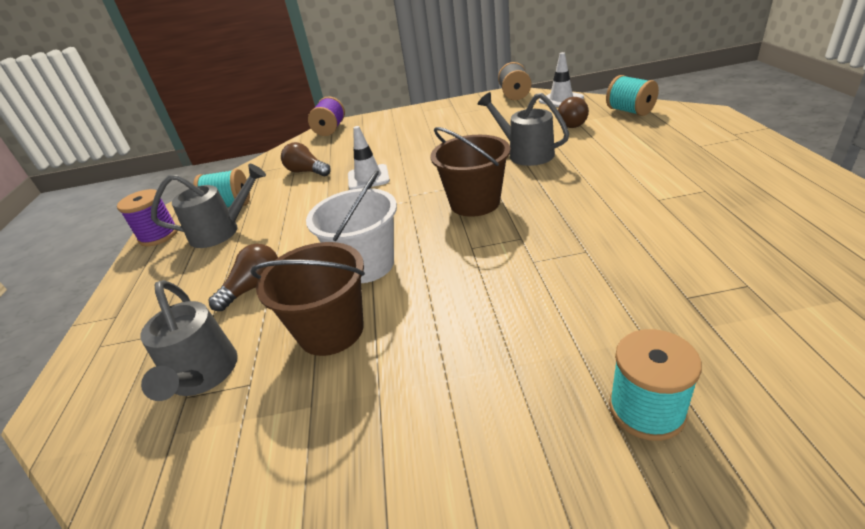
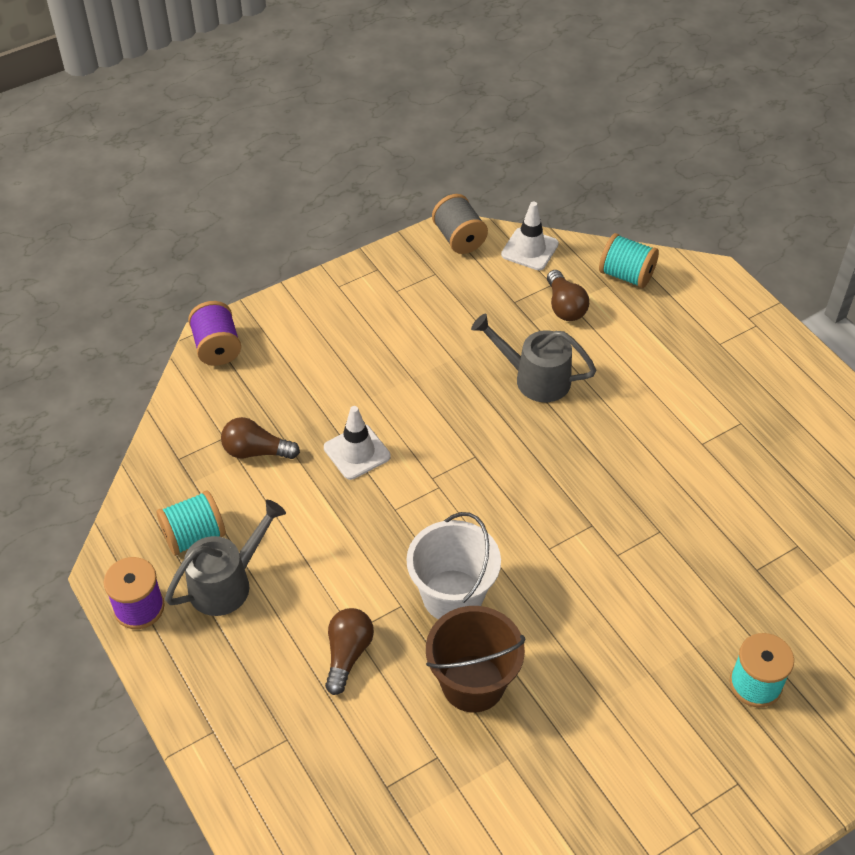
camera: 30 degrees left, 15 degrees up
grey watering can [140,280,238,401] -> none
brown bucket [431,127,511,217] -> none

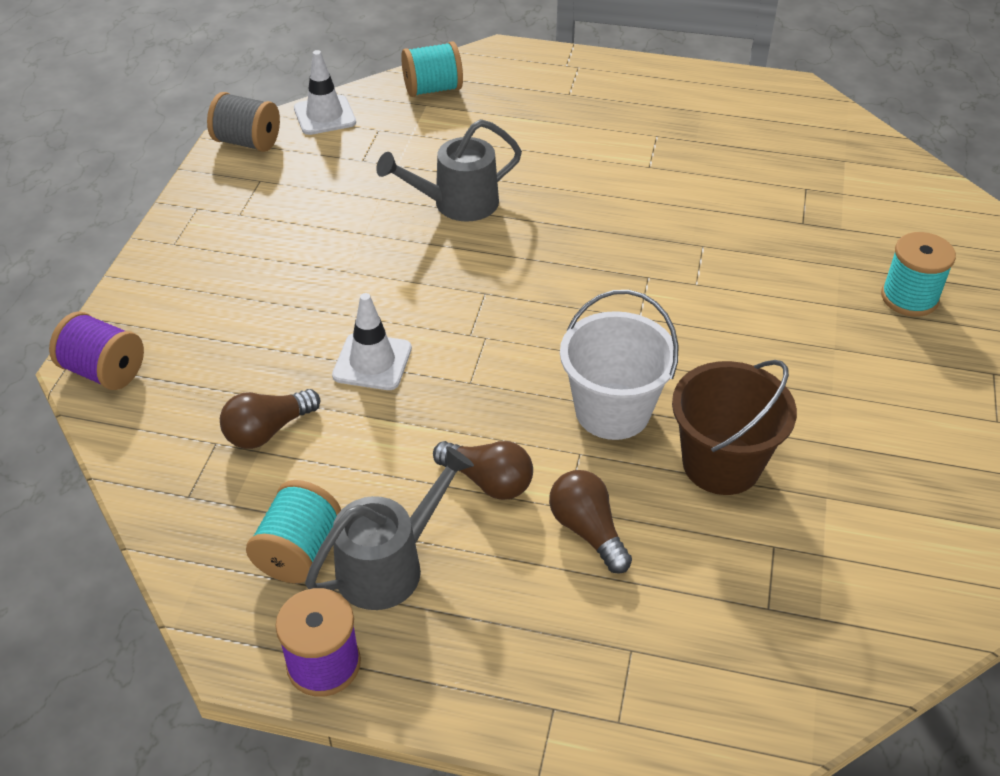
camera: 45 degrees left, 5 degrees down
grey watering can [165,500,286,616] -> grey watering can turned 45 degrees clockwise [305,446,474,610]
brown light bulb [547,270,589,321] -> brown light bulb moved to [433,441,533,500]

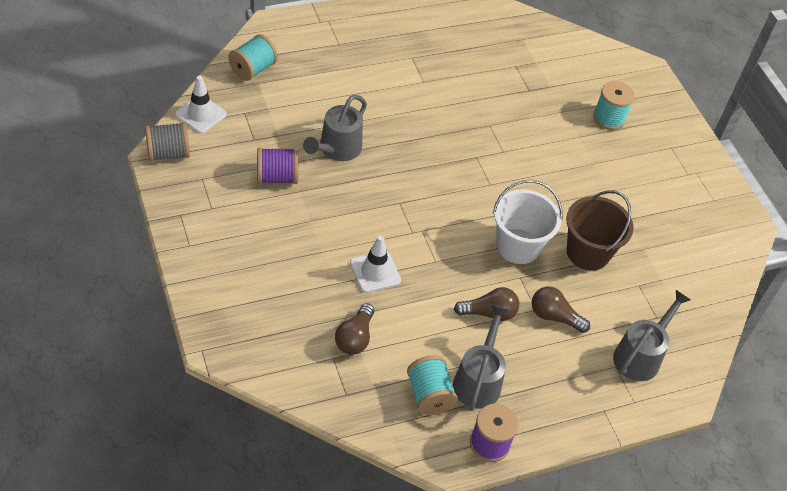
camera: 40 degrees left, 5 degrees up
purple spool [49,311,144,390] -> purple spool moved to [257,148,299,184]
none -> grey watering can [613,290,691,381]

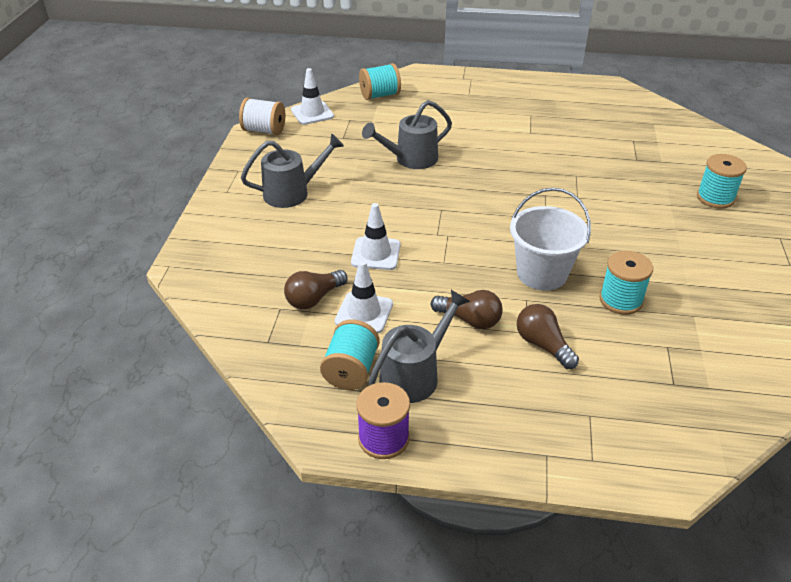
camera: 35 degrees right, 10 degrees down
grey spool [145,122,190,161] -> white spool [239,98,285,135]
purple spool [257,148,299,184] -> none
brown bucket [566,190,634,271] -> turquoise spool [600,251,653,315]
grey watering can [613,290,691,381] -> grey watering can moved to [241,134,344,208]
none -> white traffic cone [335,261,393,333]

